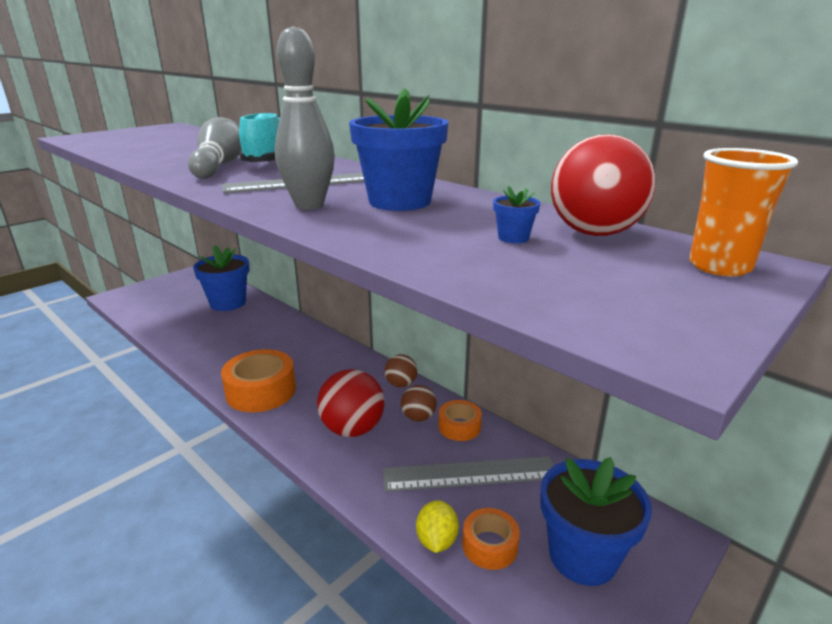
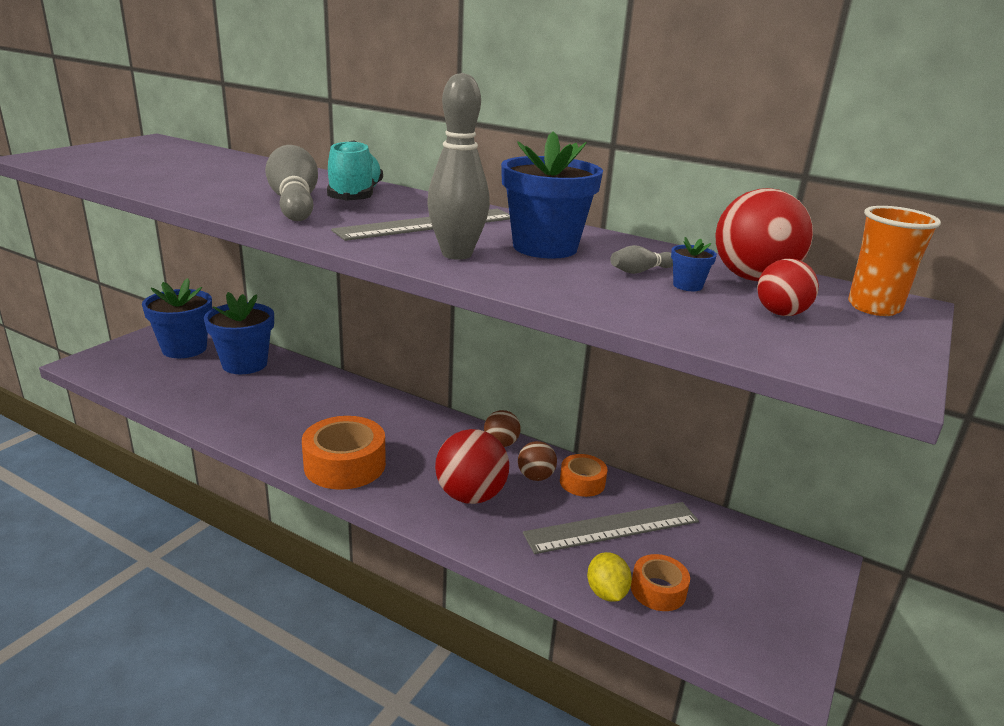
camera: 15 degrees left, 0 degrees up
blue flower pot [540,457,652,586] -> blue flower pot moved to [142,278,212,358]
none -> grey bowling pin [610,245,673,274]
none -> red ball [757,259,819,316]

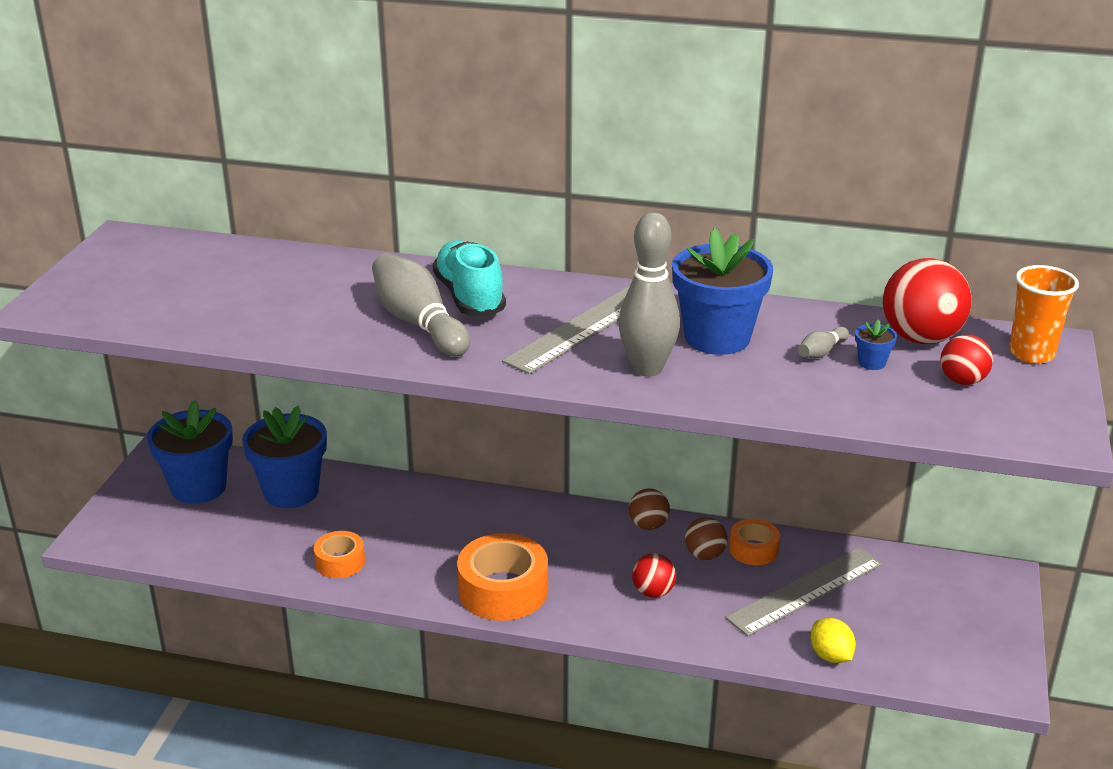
camera: 15 degrees left, 5 degrees up
red ball [435,429,509,504] -> red ball [632,553,676,598], size x0.56
orange tape [631,554,690,611] -> orange tape moved to [314,531,365,578]

